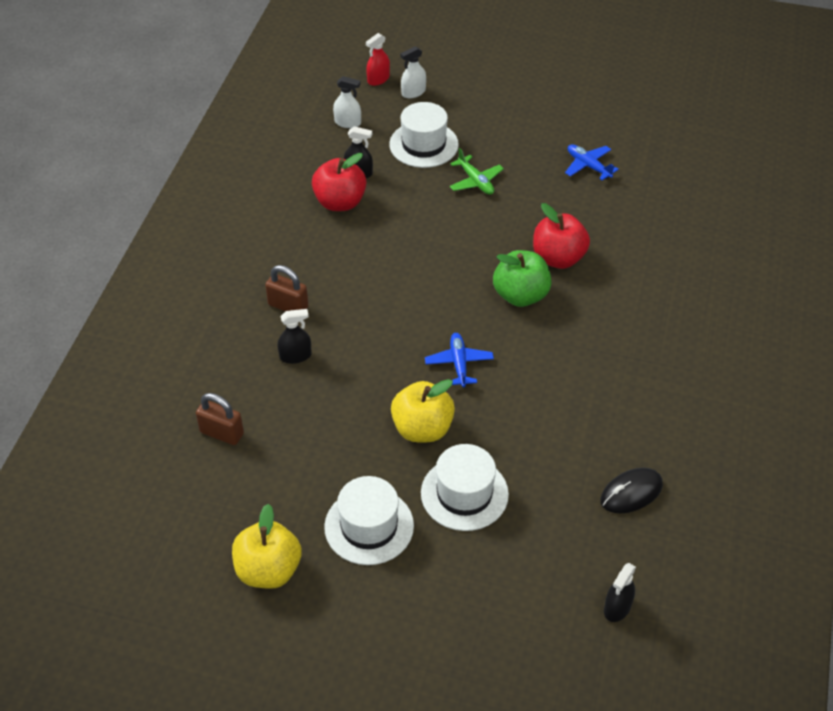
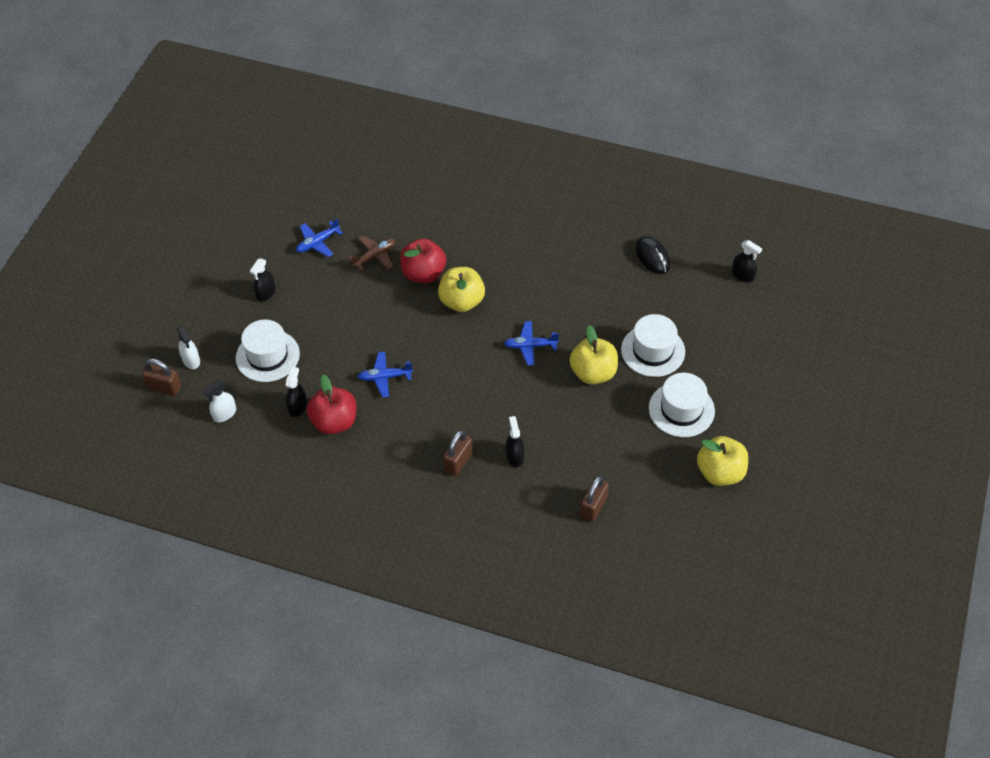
camera: 85 degrees left, 5 degrees up
white spray bottle [333,76,361,128] -> white spray bottle turned 150 degrees counterclockwise [203,381,236,422]
red spray bottle [366,33,390,86] -> brown padlock [142,358,181,396]
green plane [449,148,504,195] -> none
green apple [493,250,552,307] -> yellow apple [438,267,485,312]
none -> black spray bottle [250,258,275,302]
none -> brown plane [349,236,395,271]
none -> blue plane [358,352,413,397]

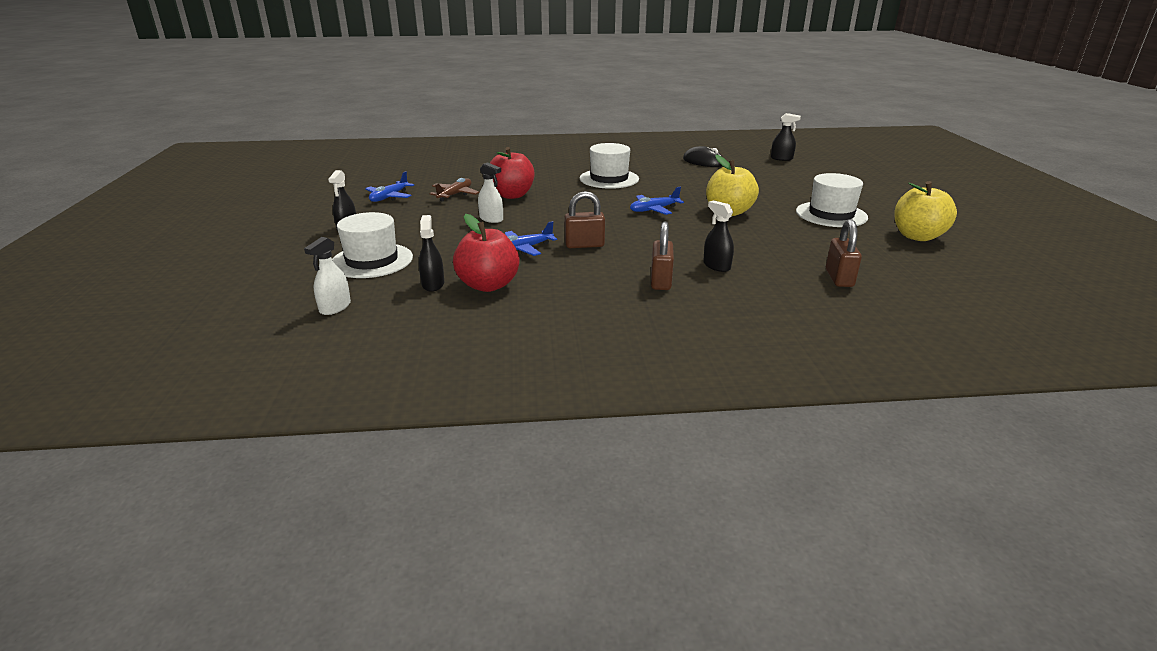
camera: 25 degrees left, 25 degrees down
brown padlock [142,358,181,396] -> brown padlock moved to [565,191,605,248]
white spray bottle [177,326,200,369] -> white spray bottle moved to [478,162,503,223]
yellow apple [438,267,485,312] -> none
white hat [621,314,685,377] -> white hat moved to [580,143,639,189]

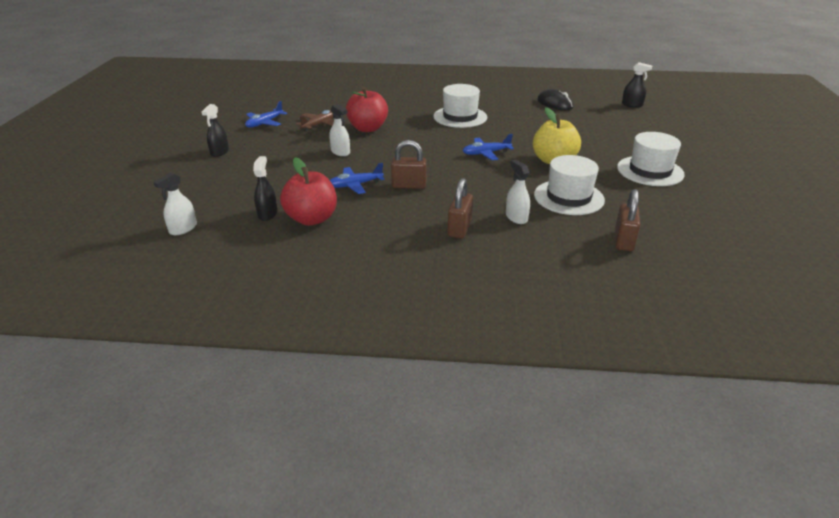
camera: 10 degrees right, 5 degrees up
white hat [332,212,413,278] -> white hat moved to [534,155,605,215]
black spray bottle [703,200,734,272] -> white spray bottle [506,160,530,224]
yellow apple [895,181,957,241] -> none

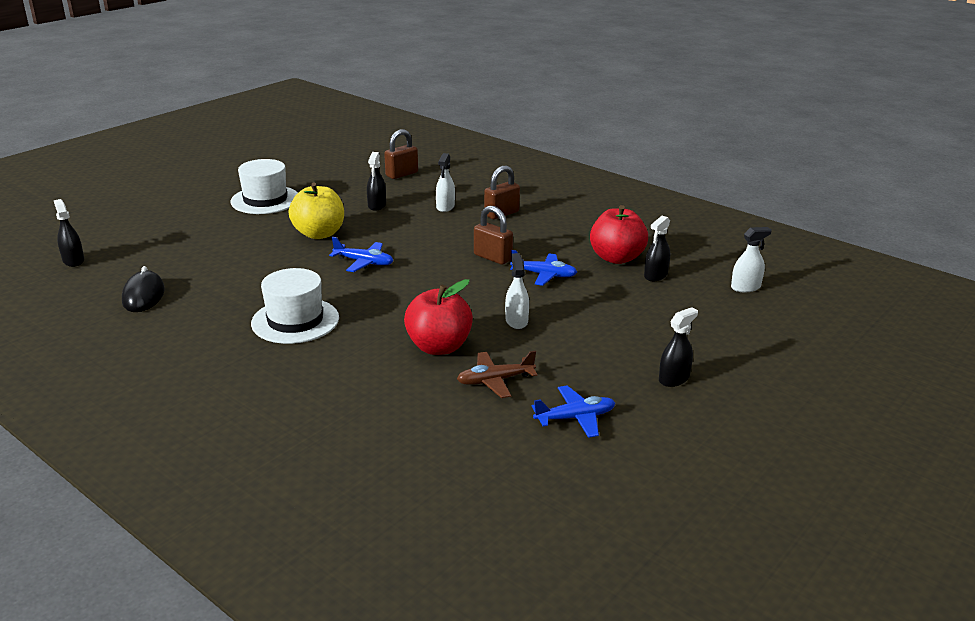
camera: 145 degrees left, 5 degrees down
white hat [534,155,605,215] -> black spray bottle [367,152,386,211]

